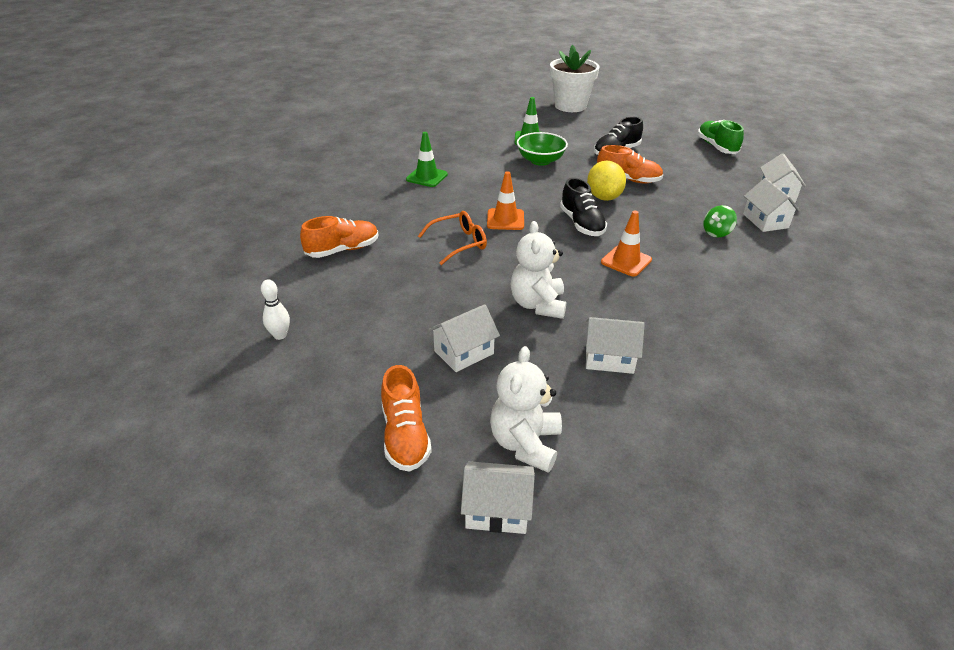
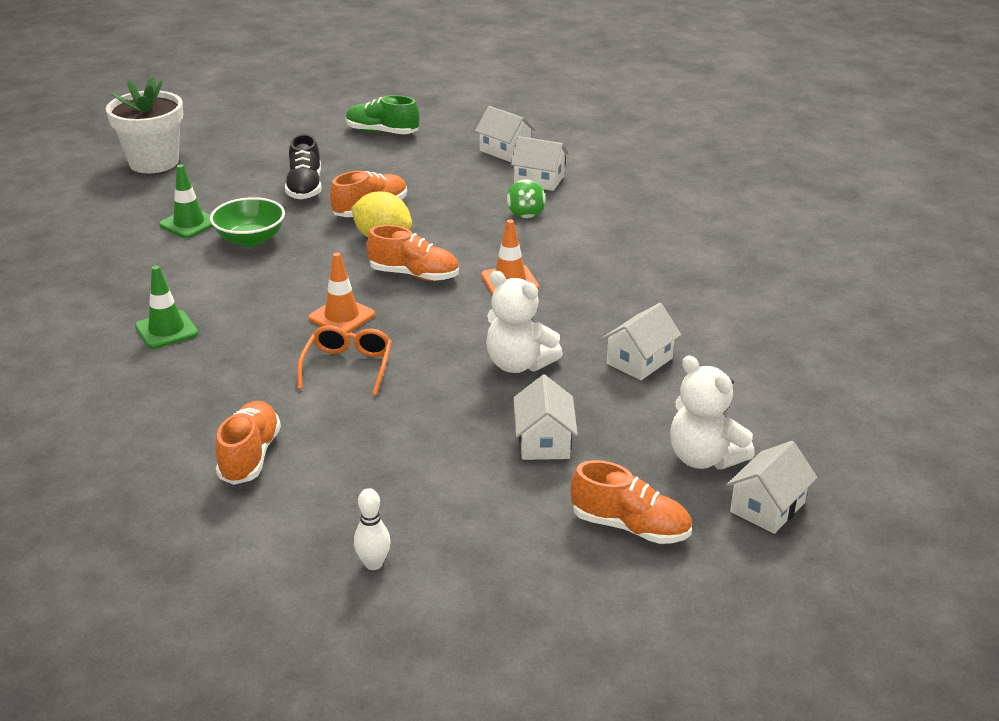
camera: 55 degrees left, 5 degrees down
black shoe [560,178,607,236] -> orange shoe [366,225,459,281]

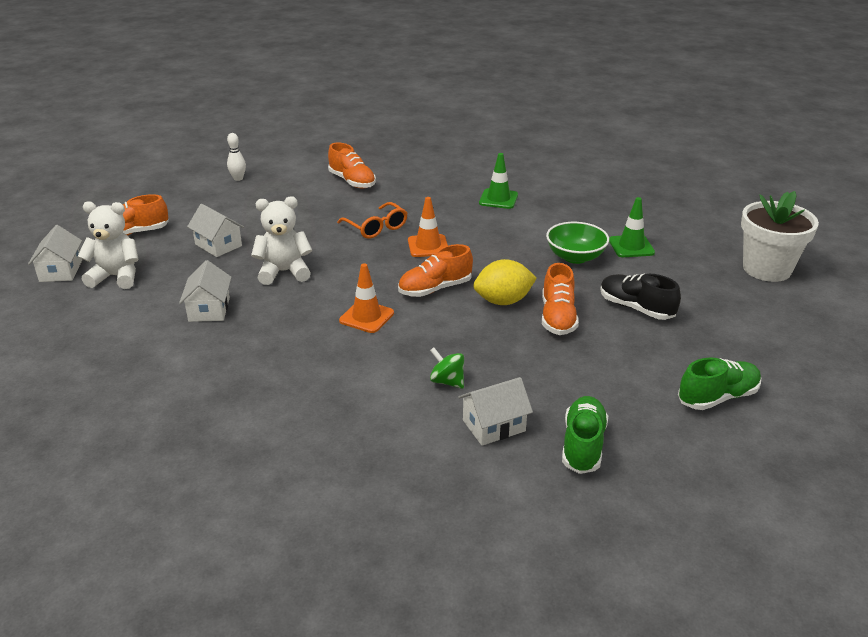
camera: 135 degrees right, 0 degrees up
white house [475,106,536,162] -> green shoe [562,396,608,474]

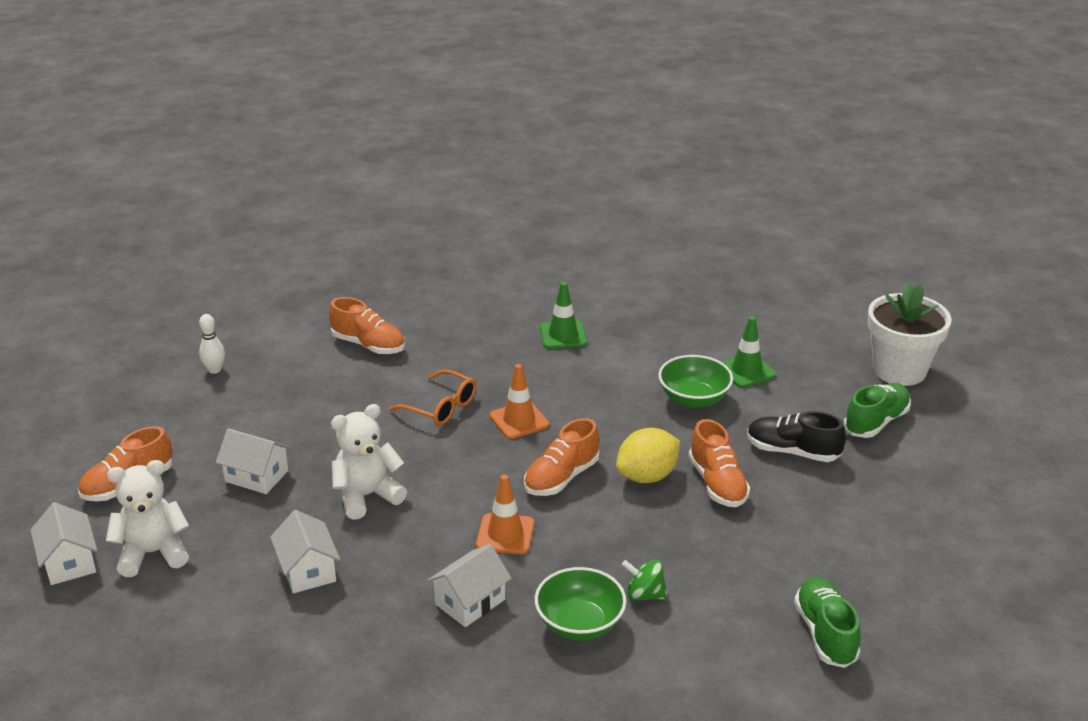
camera: 20 degrees left, 0 degrees up
white house [458,377,533,446] -> white house moved to [427,544,512,627]
green shoe [678,358,761,410] -> green shoe moved to [844,383,911,438]
none -> green bowl [535,567,626,641]

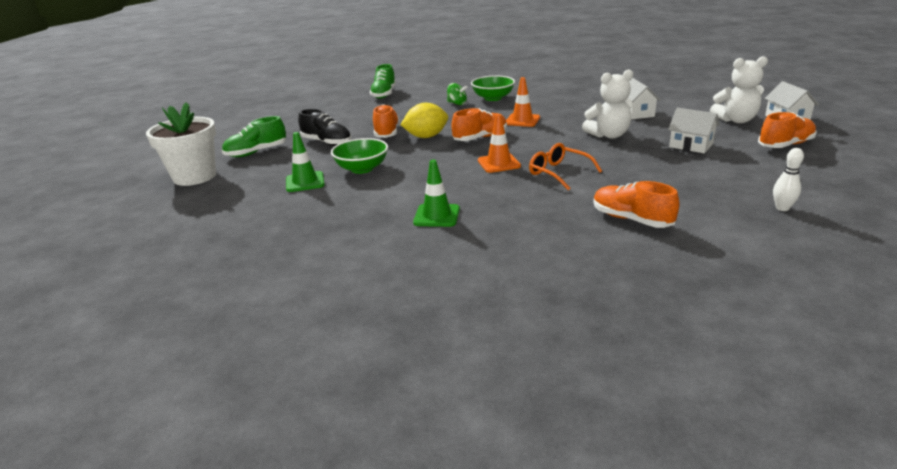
camera: 165 degrees left, 5 degrees down
white house [427,544,512,627] -> none

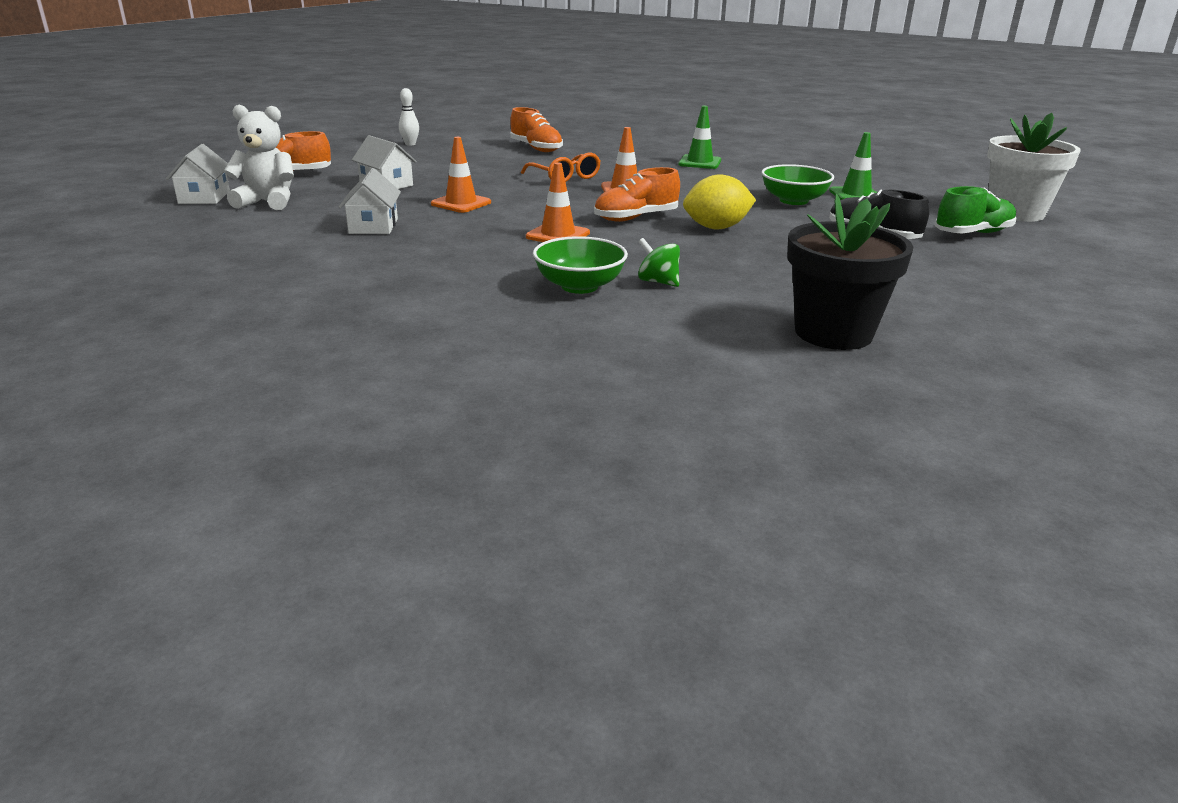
camera: 175 degrees left, 0 degrees up
green shoe [369,64,396,99] -> black flower pot [787,194,913,350]
orange shoe [373,104,399,138] -> none
white teddy bear [582,69,633,139] -> orange traffic cone [431,137,491,213]

